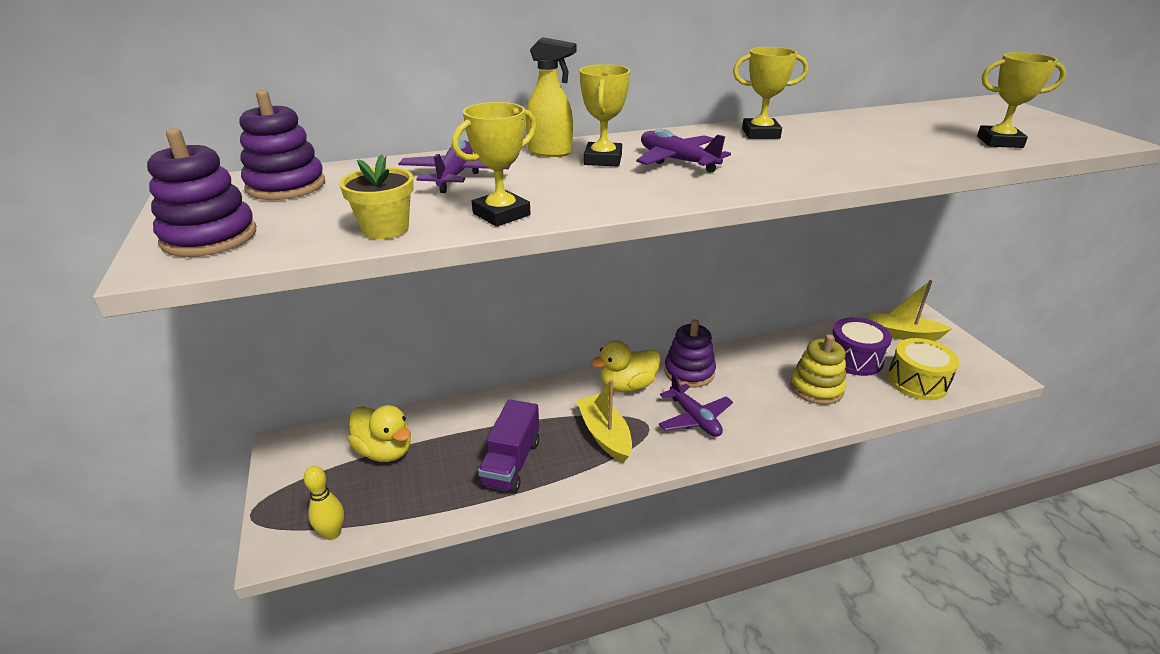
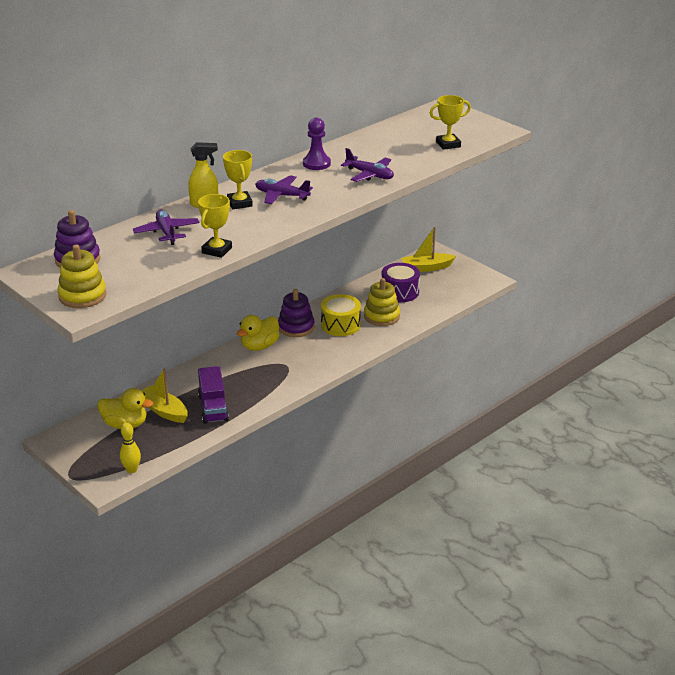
camera: 25 degrees left, 0 degrees up
purple stacking toy [147,128,256,257] -> yellow stacking toy [57,245,107,308]
yellow flower pot [339,154,414,239] -> none
yellow boat [576,379,632,463] -> yellow boat moved to [141,368,188,423]
purple plane [659,373,733,437] -> purple plane moved to [341,148,394,182]
yellow trophy [733,47,808,139] -> purple pawn [303,117,331,170]
yellow drum [887,338,959,400] -> yellow drum moved to [321,294,361,336]

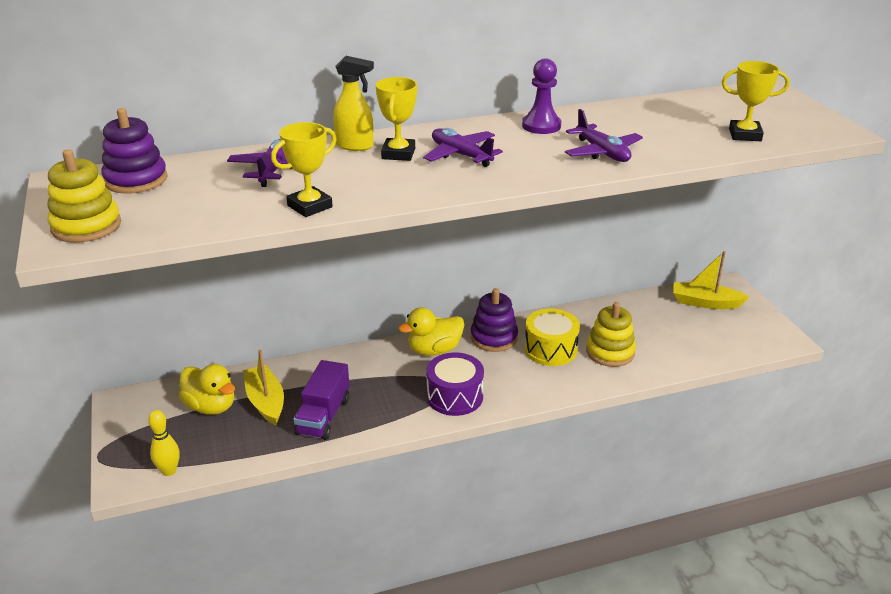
camera: 25 degrees right, 0 degrees up
purple drum [382,263,420,302] -> purple drum moved to [426,352,484,416]

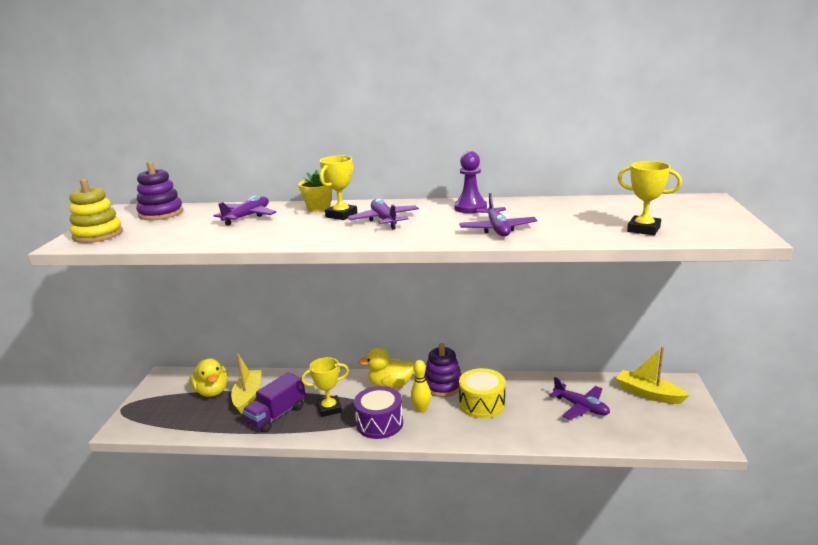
camera: 25 degrees right, 10 degrees down
yellow bowling pin [148,410,180,476] -> yellow bowling pin moved to [411,360,431,413]
yellow trophy [271,122,337,217] -> yellow trophy moved to [301,357,349,417]
yellow spray bottle [333,56,374,151] -> yellow flower pot [298,170,332,212]
yellow stacking toy [586,302,636,367] -> none
none -> purple plane [549,377,610,420]

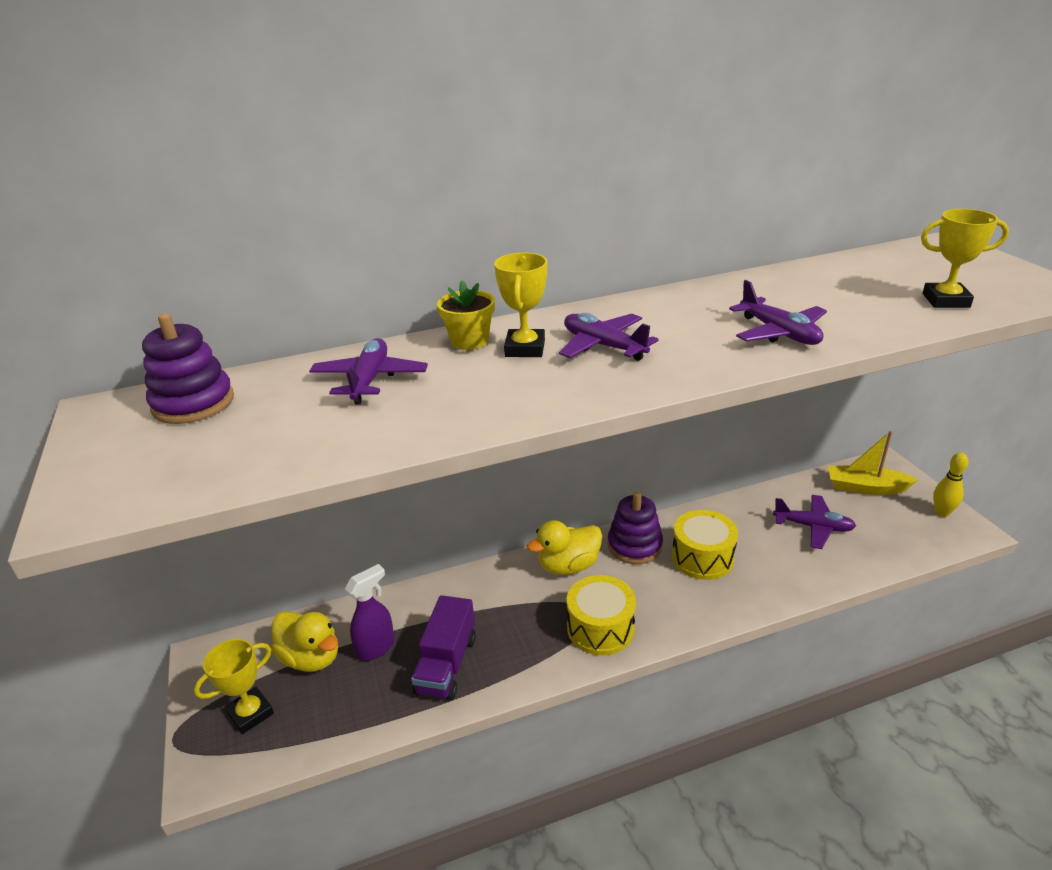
camera: 25 degrees left, 10 degrees up
yellow stacking toy [69,179,123,243] -> none
yellow boat [231,353,262,414] -> purple spray bottle [345,564,395,661]
yellow trophy [301,357,349,417] -> yellow trophy moved to [194,639,274,734]
purple drum [354,386,403,439] -> yellow drum [567,575,636,655]
yellow bowling pin [411,360,431,413] -> yellow bowling pin moved to [933,452,969,517]
purple pawn [454,151,487,213] -> none

